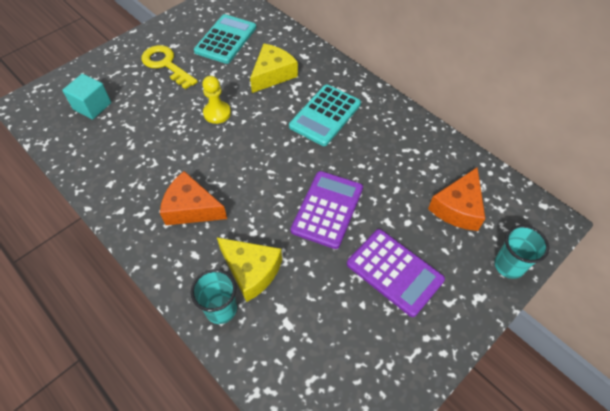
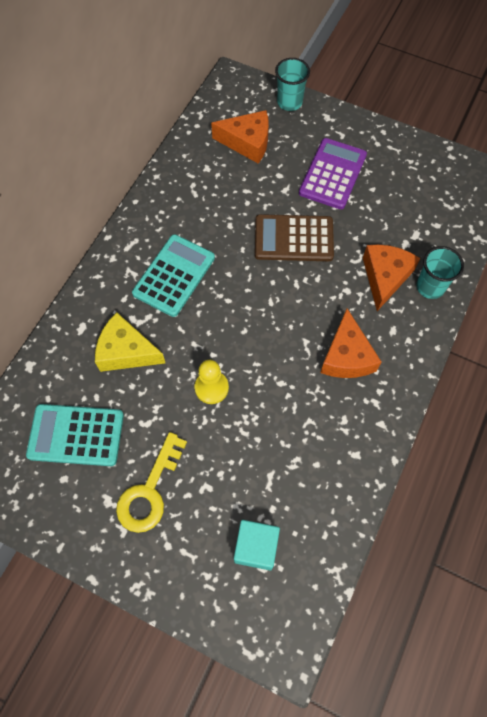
camera: 110 degrees left, 10 degrees up
yellow cheese [217,237,282,302] -> orange cheese [363,244,420,311]
turquoise calculator [289,84,361,146] -> turquoise calculator turned 75 degrees counterclockwise [132,234,215,317]
purple calculator [291,171,363,249] -> brown calculator [255,214,334,261]

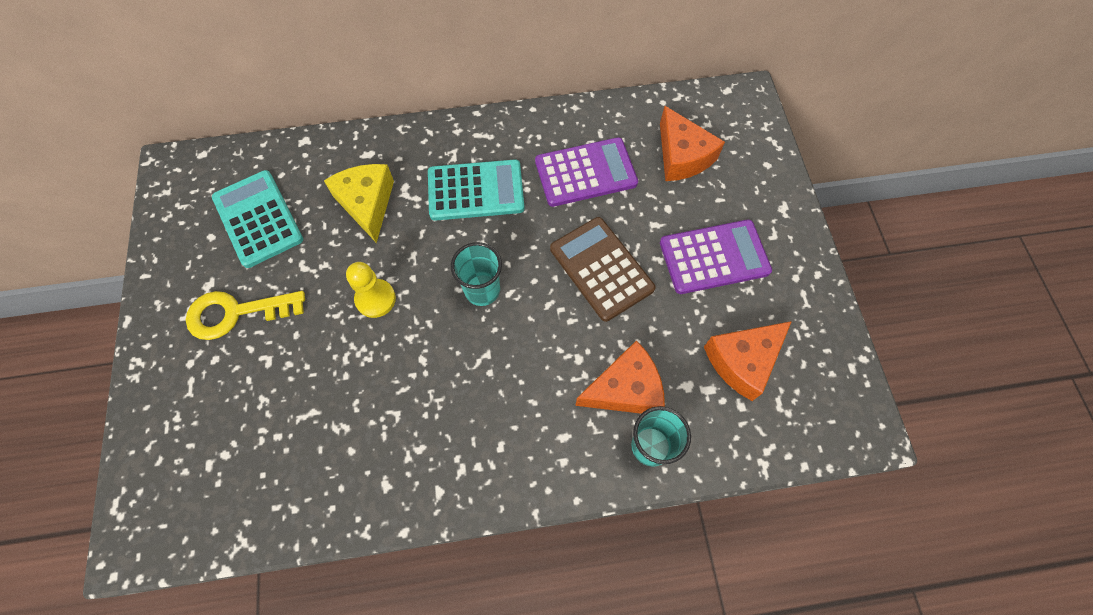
camera: 55 degrees right, 0 degrees up
turquoise cube [234,520,280,570] -> none
turquoise cup [275,58,310,111] -> turquoise cup moved to [451,242,502,306]
orange cheese [320,309,381,378] -> orange cheese moved to [704,321,792,401]
none -> purple calculator [535,137,638,207]

